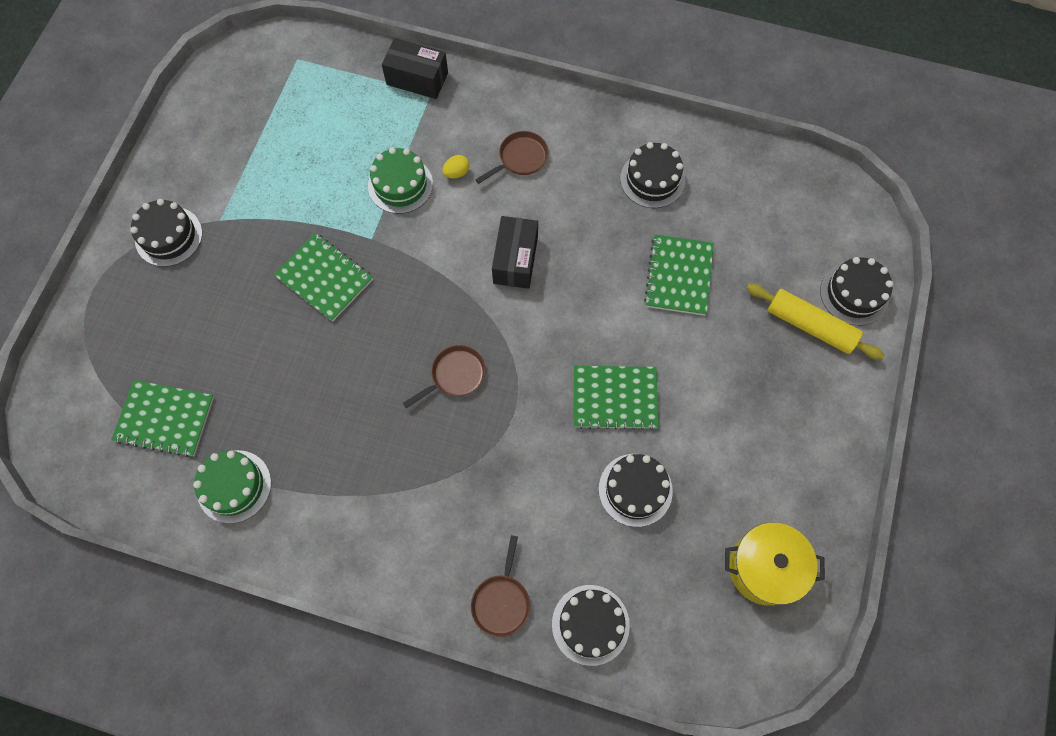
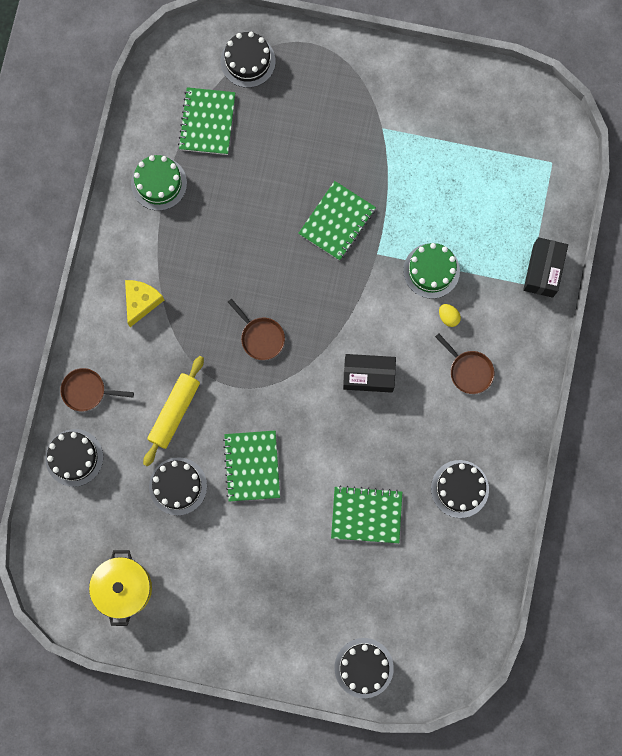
camera: 85 degrees right, 10 degrees up
black cake [130,199,202,267] -> black cake moved to [221,32,276,88]
yellow rolling pin [747,284,885,360] -> yellow rolling pin moved to [143,356,204,467]
none -> yellow cheese [125,280,164,327]

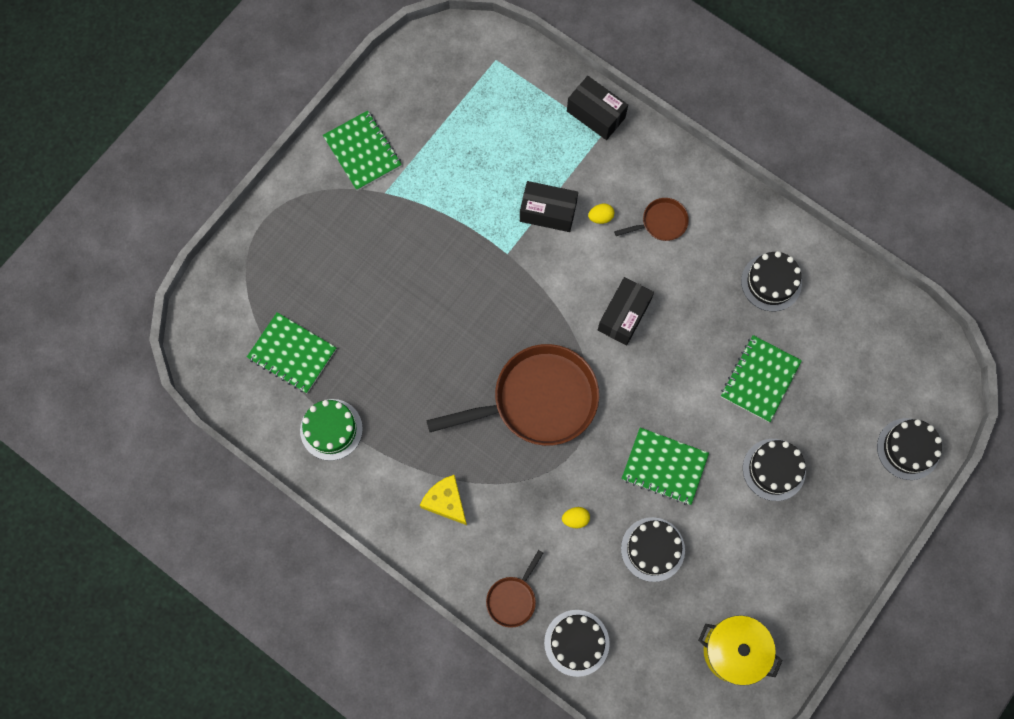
camera: 65 degrees left, 5 degrees down
yellow rolling pin [143,356,204,467] -> yellow egg [562,507,590,528]
black cake [221,32,276,88] -> black cake moved to [743,439,806,501]
brown pan [228,299,285,360] -> brown pan [426,344,599,446], size x2.18
green notebook [298,181,376,261] -> green notebook moved to [323,111,402,191]
green cake [403,243,460,299] -> black box [520,181,578,232]

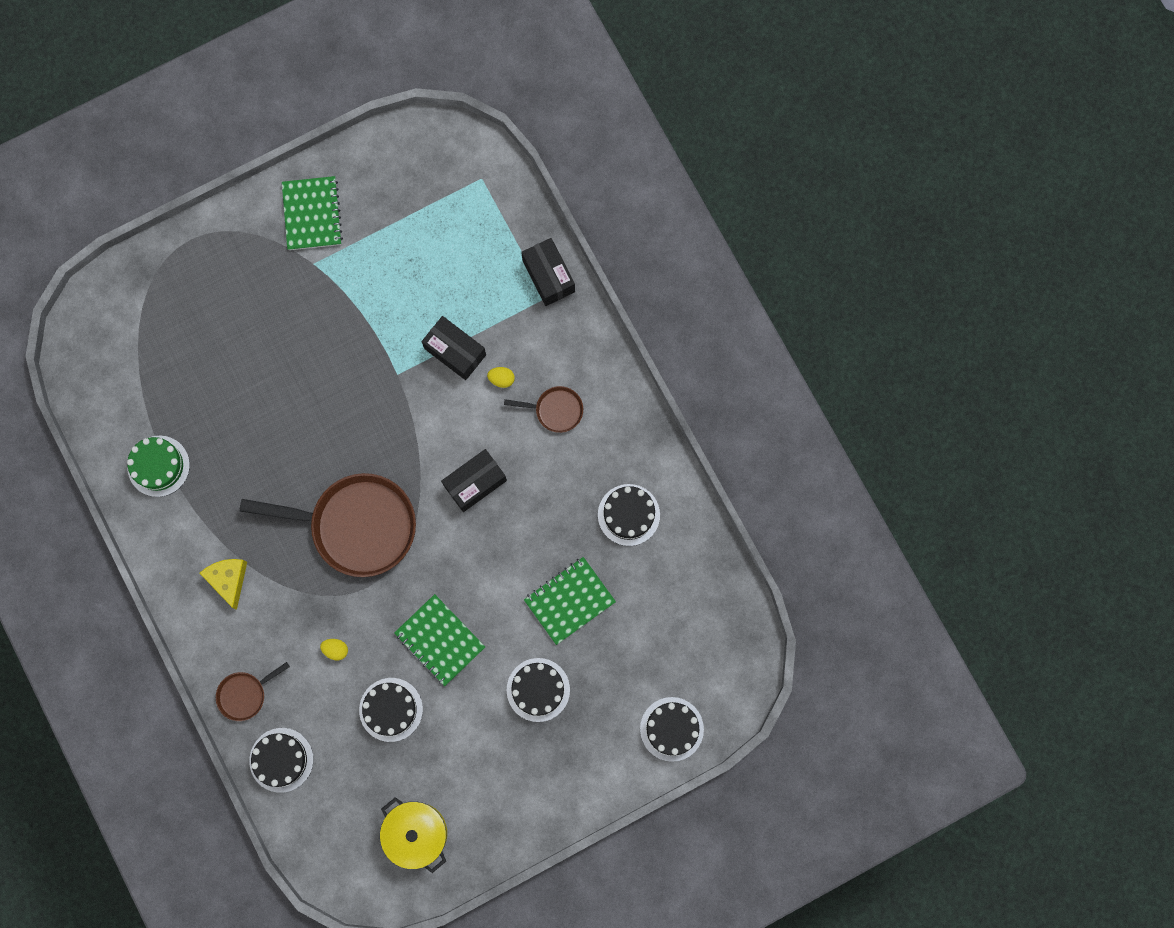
camera: 25 degrees right, 5 degrees up
green notebook [247,312,336,393] -> none

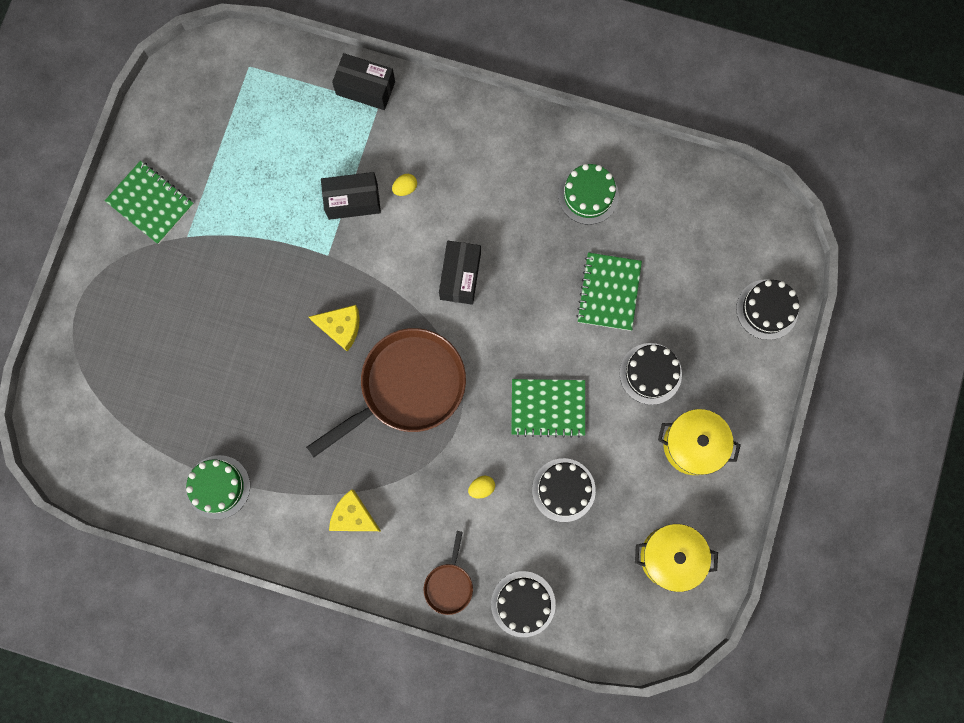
camera: 45 degrees left, 0 degrees up
brown pan [504,386,583,433] -> none
black cake [598,484,660,546] -> green cake [558,164,619,225]
none -> yellow cheese [309,305,360,352]
none -> yellow pot [658,409,741,475]

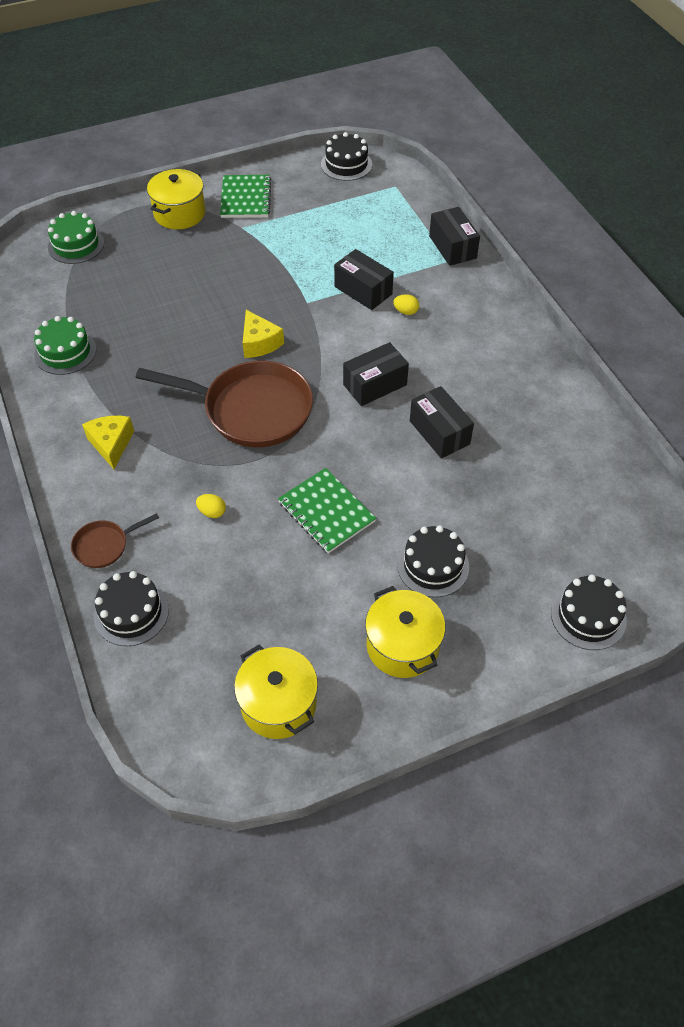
camera: 50 degrees right, 25 degrees down
black cake [532,458,596,522] -> black cake moved to [321,132,372,181]
green cake [558,164,619,225] -> green cake moved to [48,211,104,264]
green notebook [576,253,642,331] -> none
none -> yellow pot [147,169,205,229]
none -> black box [410,386,474,458]

